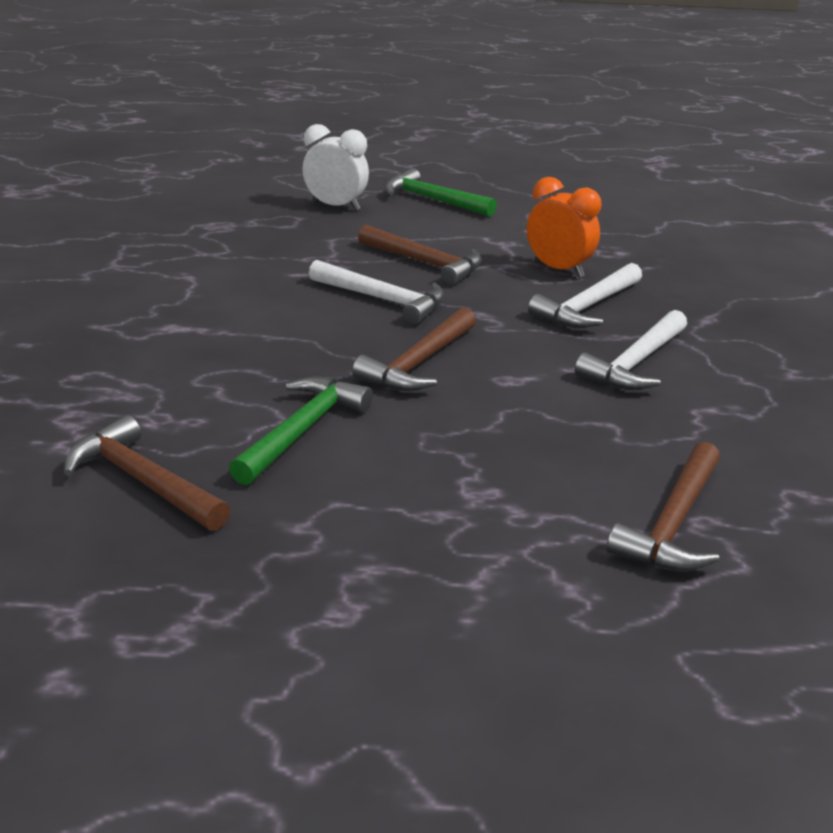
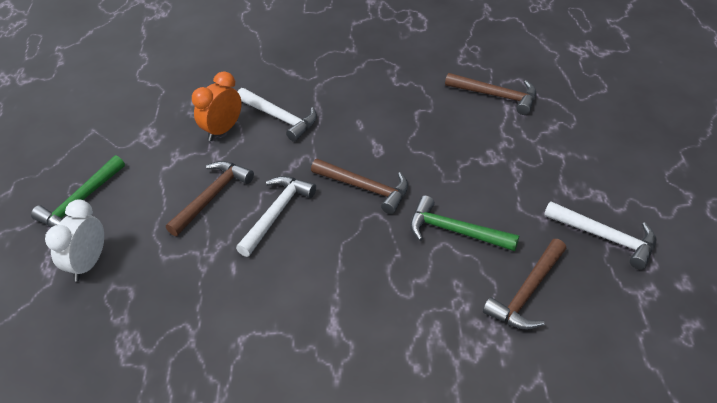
camera: 90 degrees left, 15 degrees up
white hammer [575,310,687,390] -> white hammer moved to [544,201,656,270]

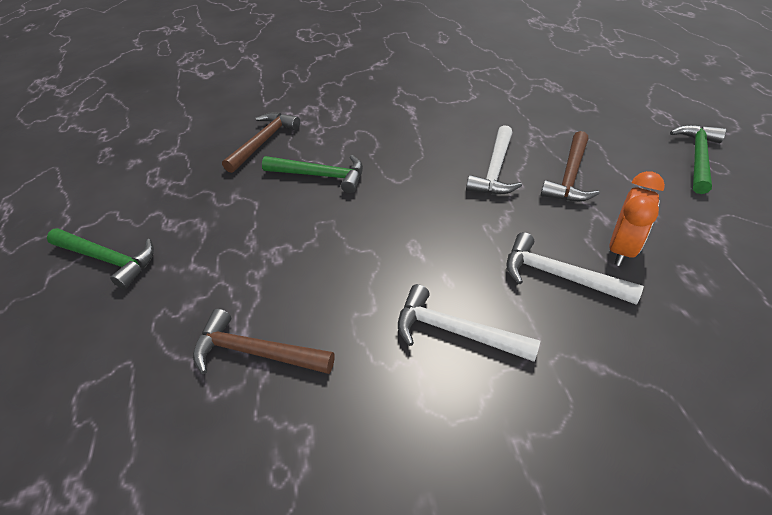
camera: 170 degrees right, 0 degrees up
white clock [45,199,104,281] -> none
brown hammer [311,159,408,214] -> none
white hammer [544,201,656,270] -> white hammer moved to [398,284,540,362]
none -> green hammer [47,228,154,289]

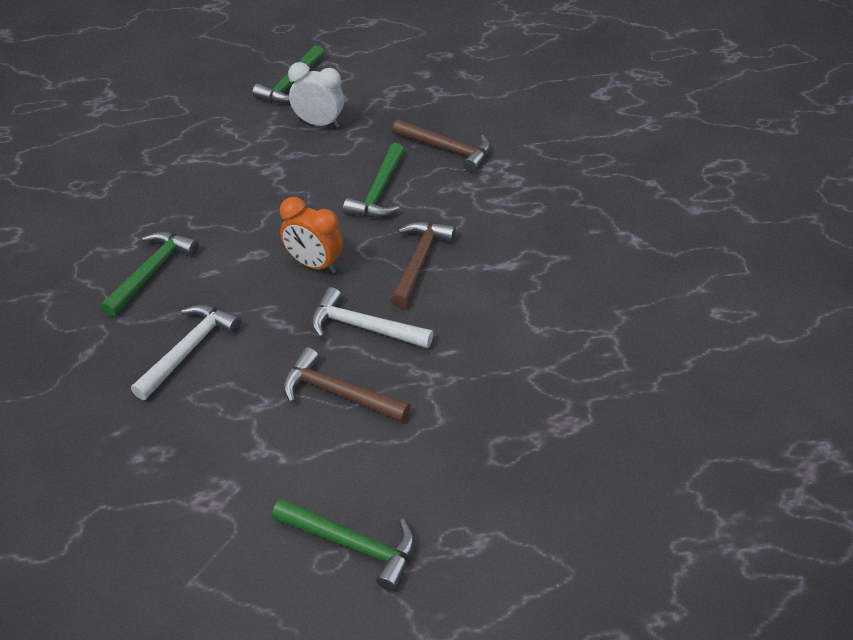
camera: 90 degrees right, 0 degrees up
brown hammer [193,309,335,374] -> brown hammer moved to [391,221,456,308]
white hammer [398,284,540,362] -> green hammer [100,231,199,317]
orange clock [609,171,665,266] -> orange clock moved to [280,197,343,273]
none -> white clock [288,62,344,128]

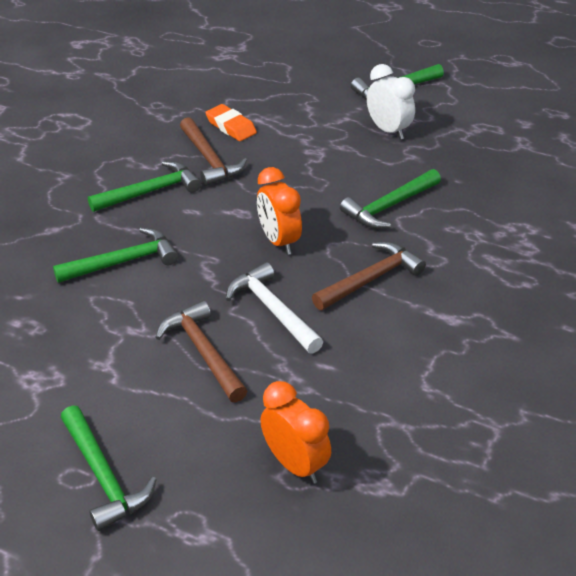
camera: 35 degrees right, 5 degrees down
white hammer [131,304,241,400] -> green hammer [53,228,178,283]
brown hammer [393,119,491,172] -> brown hammer moved to [180,117,247,186]
none -> orange eraser [205,104,257,141]
none -> orange clock [260,381,331,484]

